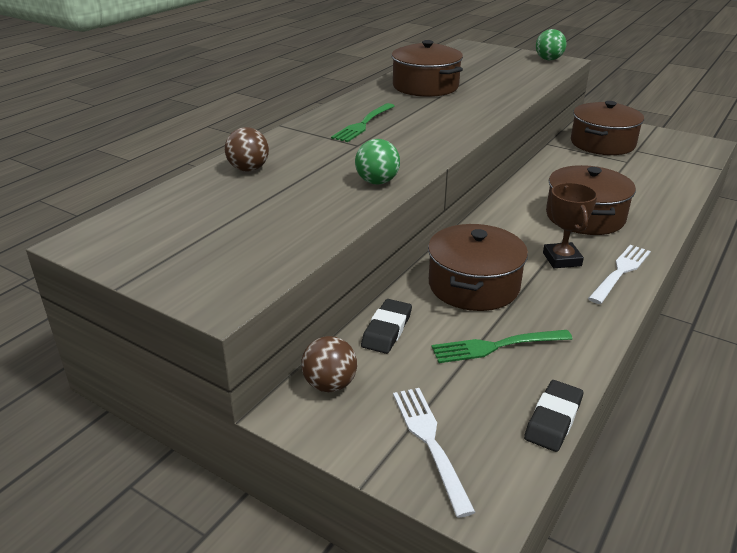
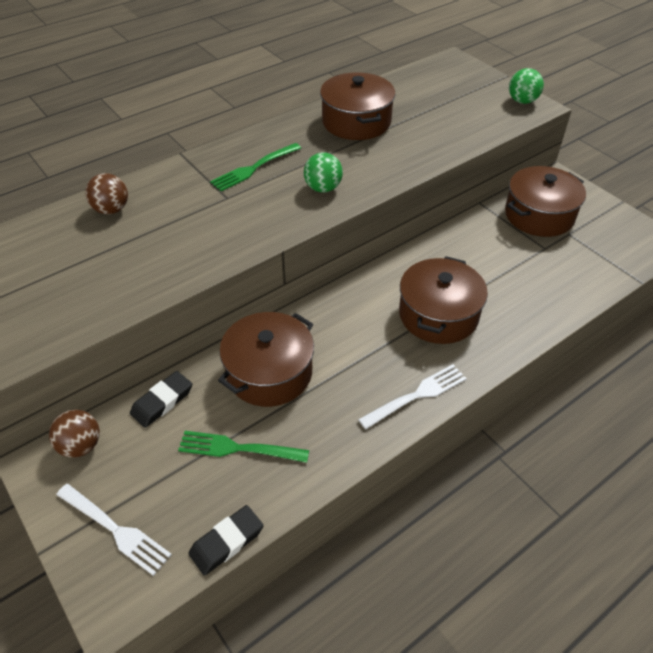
camera: 20 degrees right, 15 degrees up
green ball [355,139,400,185] -> green ball moved to [304,153,343,193]
white fork [393,388,475,518] -> white fork turned 120 degrees clockwise [56,484,172,576]
brown trophy [543,183,598,268] -> none

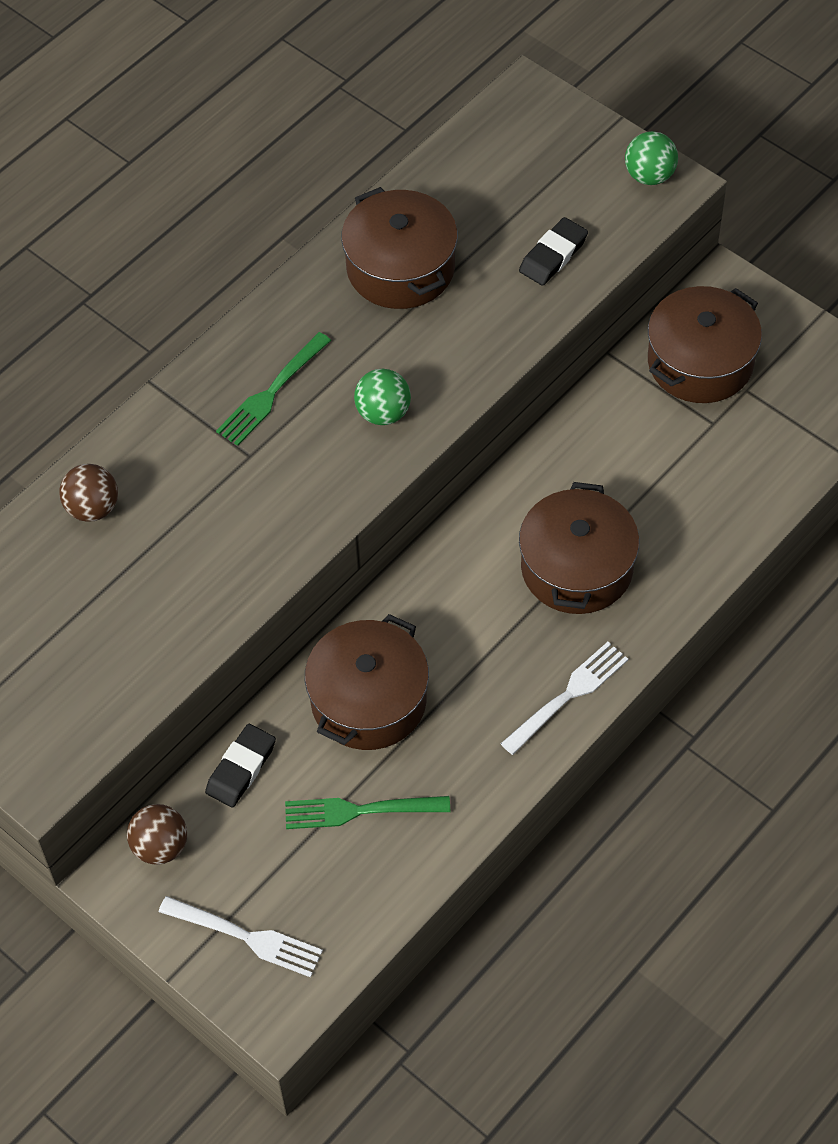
camera: 10 degrees left, 10 degrees up
black eraser [188,505,263,576] -> black eraser moved to [519,217,588,286]

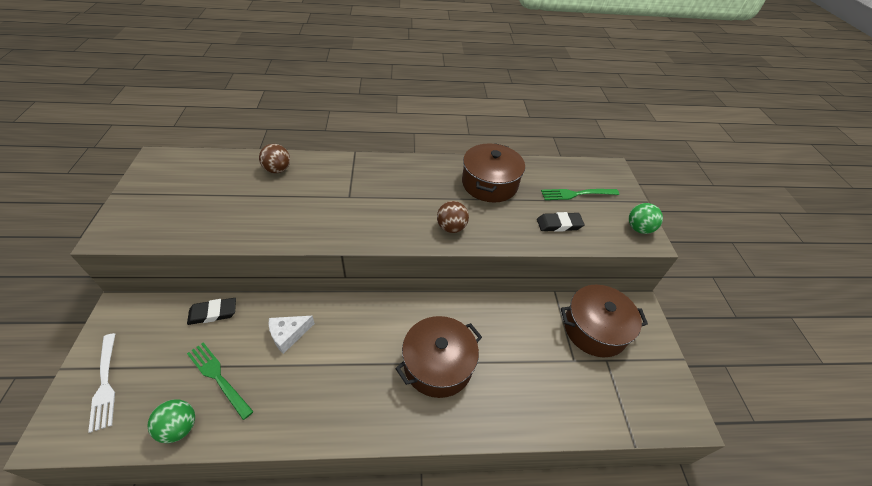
camera: 40 degrees right, 10 degrees down
brown ball [127,804,187,865] -> brown ball moved to [437,201,469,233]
green fork [216,332,331,446] -> green fork moved to [541,189,619,200]
brown pot [305,614,429,750] -> white cheese [269,316,315,354]
green ball [354,369,411,425] -> green ball moved to [148,399,195,443]
white fork [500,642,628,755] -> none

